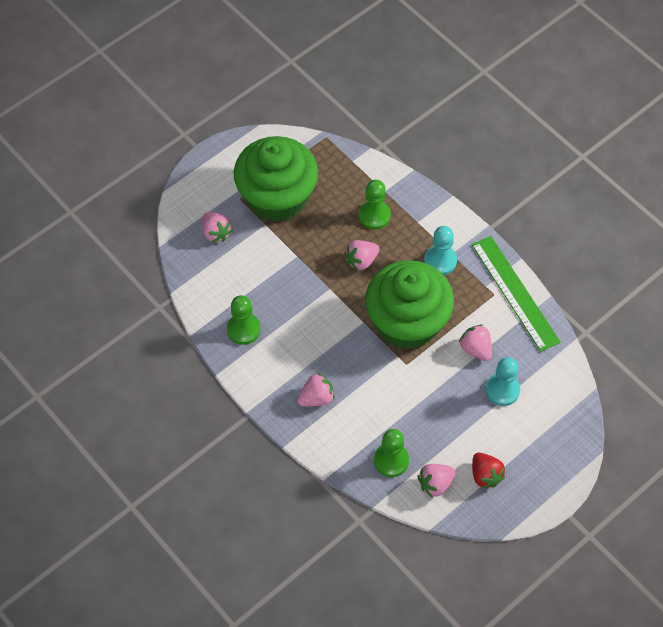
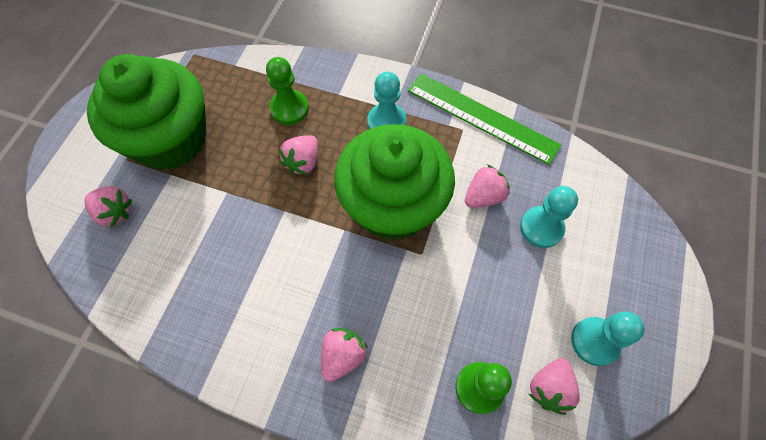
camera: 30 degrees left, 5 degrees up
green pawn [227,295,261,345] -> none
pink strawberry [459,324,492,361] -> pink strawberry turned 120 degrees clockwise [465,165,510,208]
red strawberry [472,453,505,489] -> turquoise pawn [571,311,645,366]

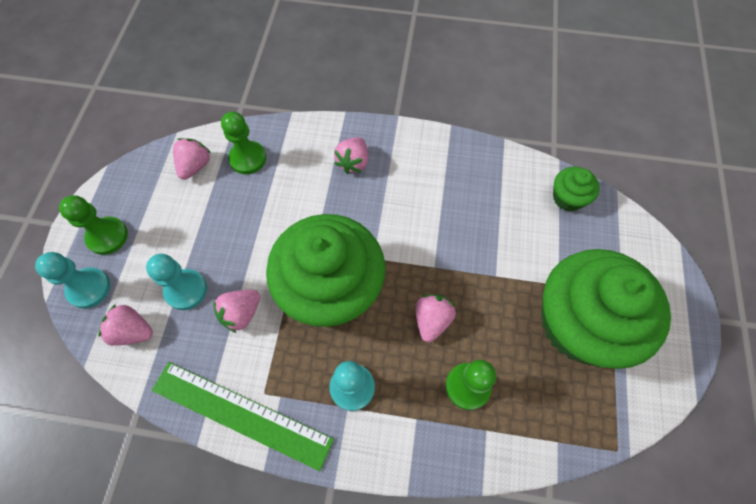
camera: 170 degrees right, 0 degrees up
pink strawberry [84,186,132,228] -> pink strawberry moved to [98,304,153,346]
turquoise pawn [571,311,645,366] -> turquoise pawn moved to [35,252,110,309]
none -> green pawn [59,195,128,255]
none -> green cupcake [553,167,600,211]

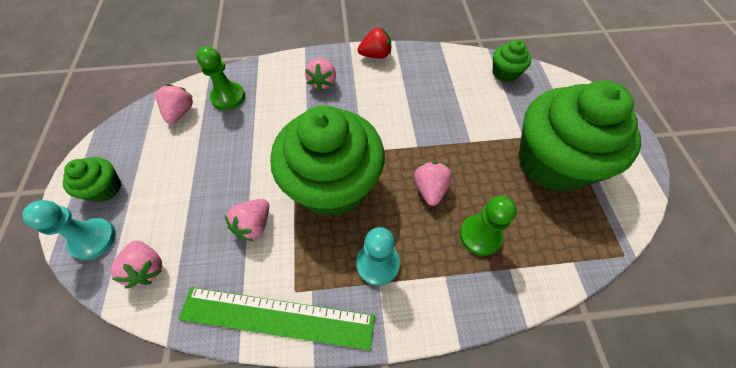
camera: 15 degrees left, 5 degrees down
green pawn [59,195,128,255] -> green cupcake [63,157,121,202]
pink strawberry [98,304,153,346] -> pink strawberry turned 120 degrees counterclockwise [111,241,162,288]
turquoise pawn [146,254,207,310] -> none
none -> red strawberry [358,27,391,58]

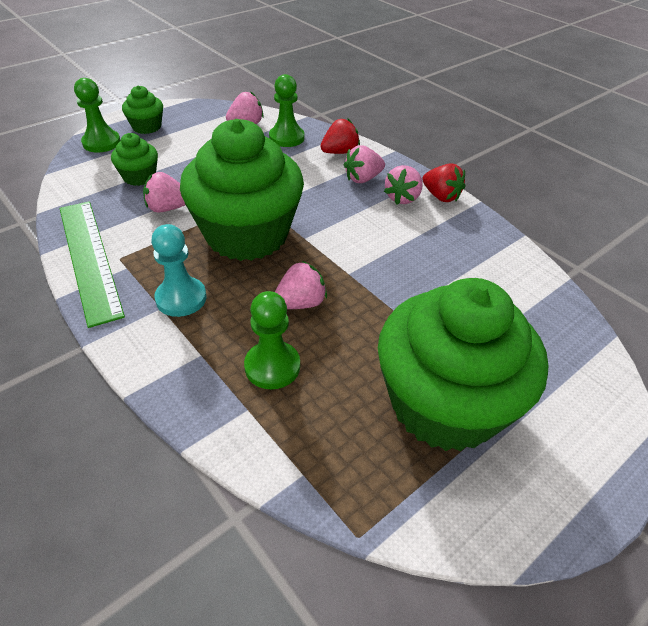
camera: 55 degrees right, 15 degrees down
turquoise pawn [22,200,116,260] -> green pawn [74,78,121,153]
pink strawberry [111,241,162,288] -> pink strawberry moved to [384,165,423,205]
green cupcake [493,40,531,82] -> green cupcake moved to [111,133,158,186]
none -> red strawberry [320,119,360,154]

